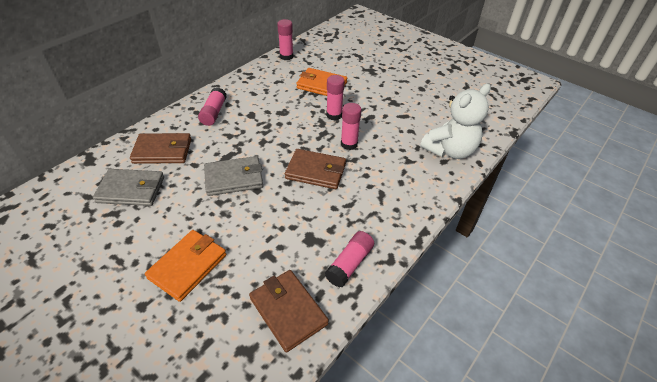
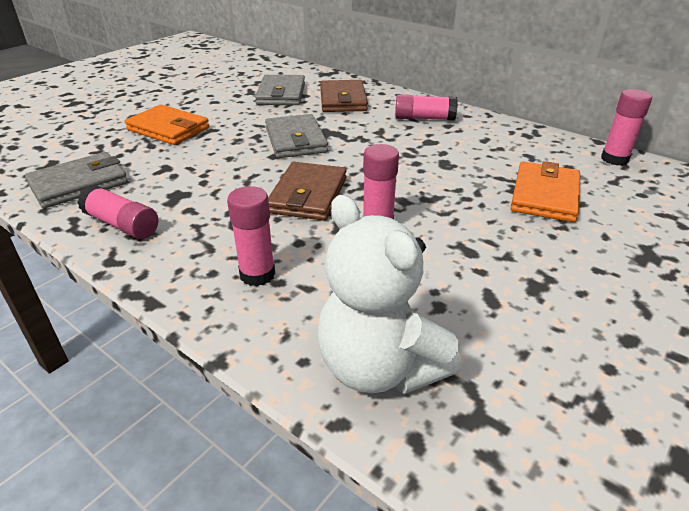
camera: 90 degrees right, 10 degrees down
brown wallet [249,270,329,353] -> grey wallet [25,152,128,208]
pink glue stick [326,75,345,120] -> pink glue stick moved to [227,186,275,286]

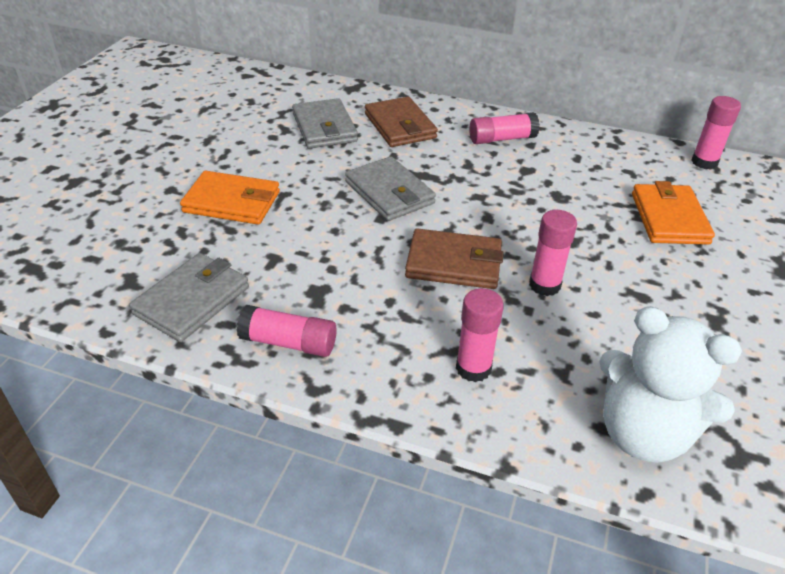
camera: 20 degrees left, 5 degrees up
brown wallet [268,162,347,221] -> brown wallet turned 75 degrees counterclockwise [405,228,504,289]

